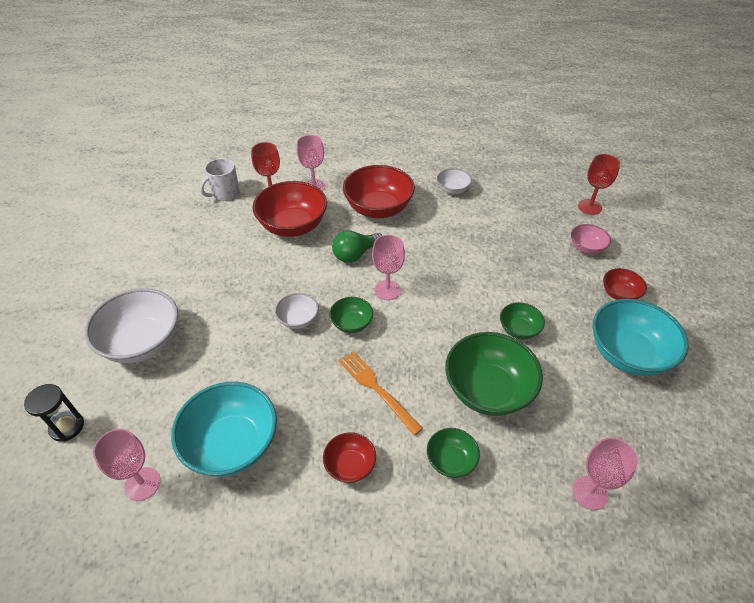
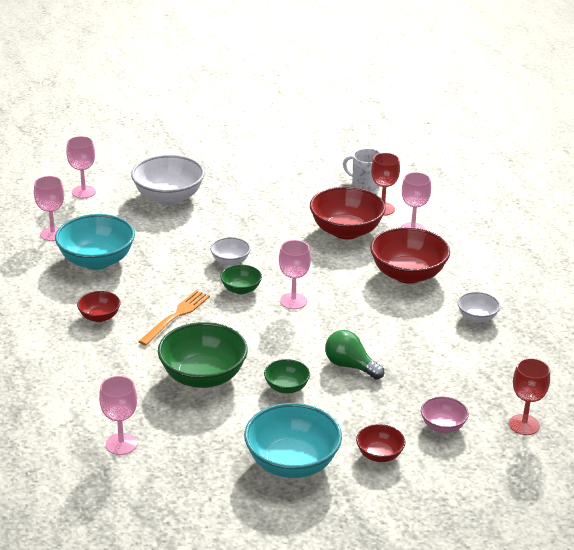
camera: 70 degrees right, 15 degrees down
black hourglass [24,384,84,442] -> pink goblet [66,136,96,198]
green light bulb [332,230,382,263] -> green light bulb moved to [325,330,384,380]
green bowl [427,428,480,478] -> none

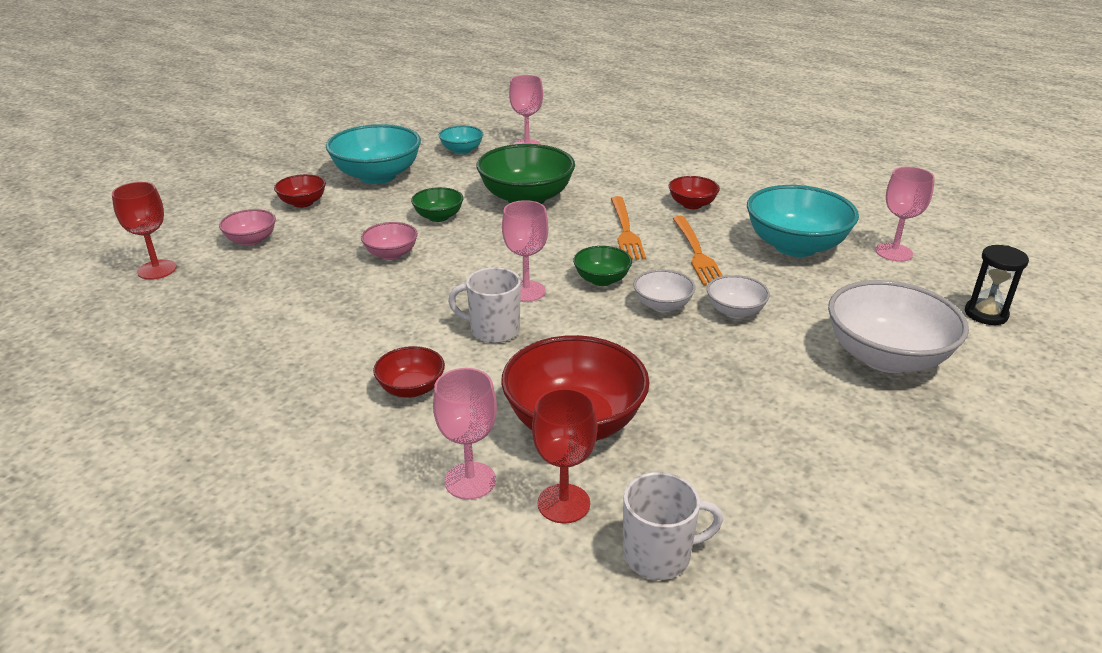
camera: 145 degrees right, 0 degrees up
pink goblet [66,136,96,198] -> black hourglass [965,245,1029,325]
green light bulb [325,330,384,380] -> pink bowl [361,222,418,260]
red bowl [370,227,450,284] -> red bowl [373,346,445,398], size x0.51
white bowl [458,292,500,323] -> white bowl moved to [707,275,770,319]
none -> turquoise bowl [439,126,483,154]
none -> white mug [448,267,521,343]
none -> orange fork [672,216,723,285]

